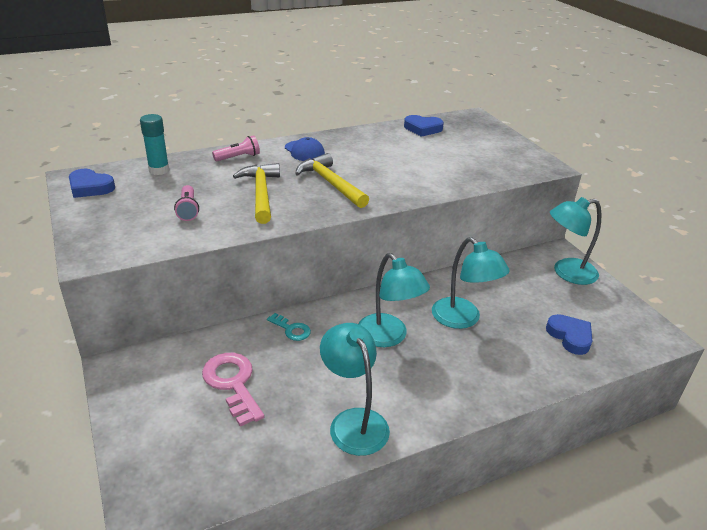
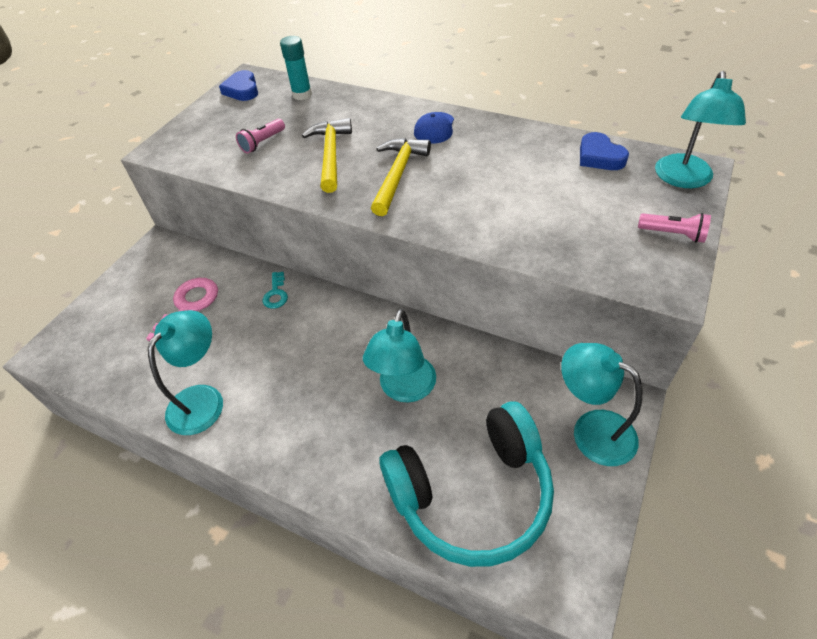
camera: 55 degrees right, 15 degrees up
pink flashlight [212,135,260,161] -> pink flashlight moved to [638,213,711,243]
yellow hammer [233,163,280,224] -> yellow hammer turned 45 degrees counterclockwise [302,118,352,193]
turquoise lamp [358,253,430,347] -> turquoise lamp moved to [655,71,746,188]
blue heart [546,314,592,355] -> turquoise headphones [379,401,554,567]

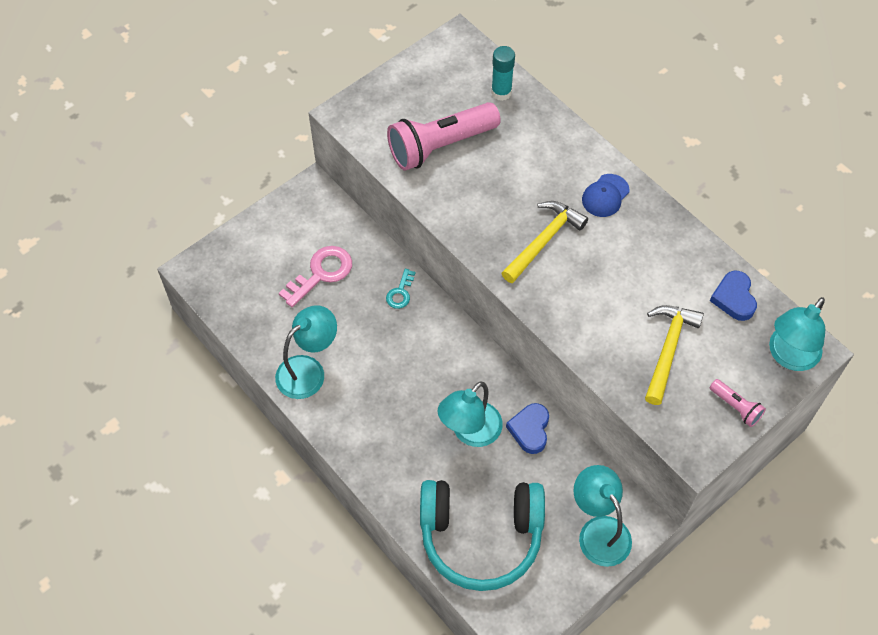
camera: 20 degrees right, 10 degrees up
blue heart [219,70,258,101] -> blue heart moved to [506,403,549,454]
pink flashlight [236,119,285,153] -> pink flashlight [387,102,501,171], size x2.21
yellow hammer [302,118,352,193] -> yellow hammer moved to [645,305,704,405]

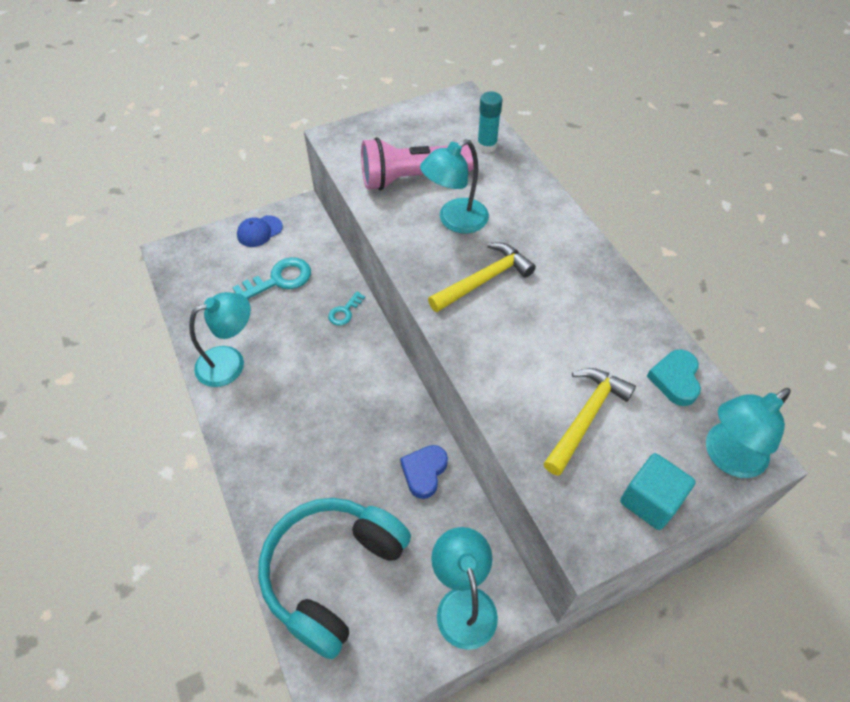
camera: 15 degrees right, 5 degrees down
pink key [279,246,352,307] -> turquoise key [232,257,311,299]
turquoise headphones [420,480,545,591] -> turquoise headphones turned 105 degrees clockwise [258,498,411,659]
turquoise lamp [438,381,503,447] -> turquoise lamp moved to [420,139,489,234]
blue cap [582,174,630,217] -> blue cap moved to [237,215,283,247]
blue heart [710,271,757,321] -> turquoise heart [647,349,701,406]
pink flashlight [710,379,766,427] -> turquoise cube [620,453,695,530]

